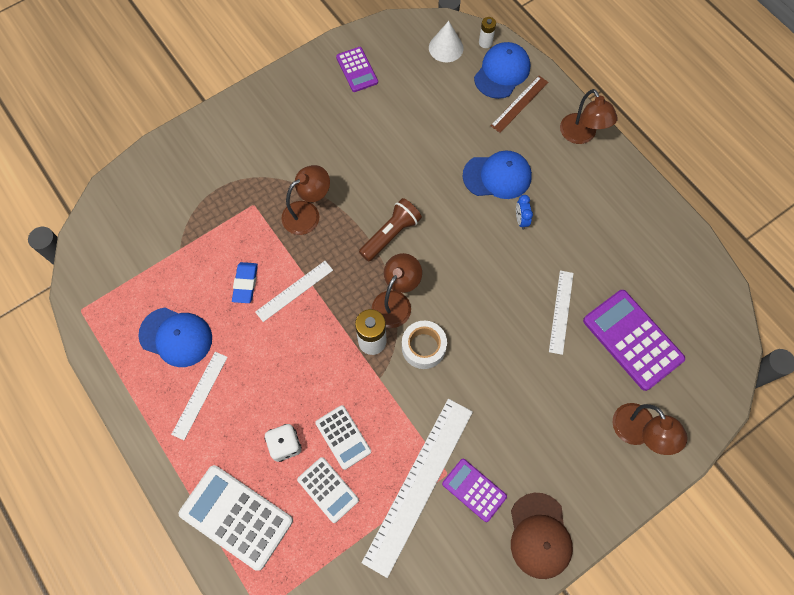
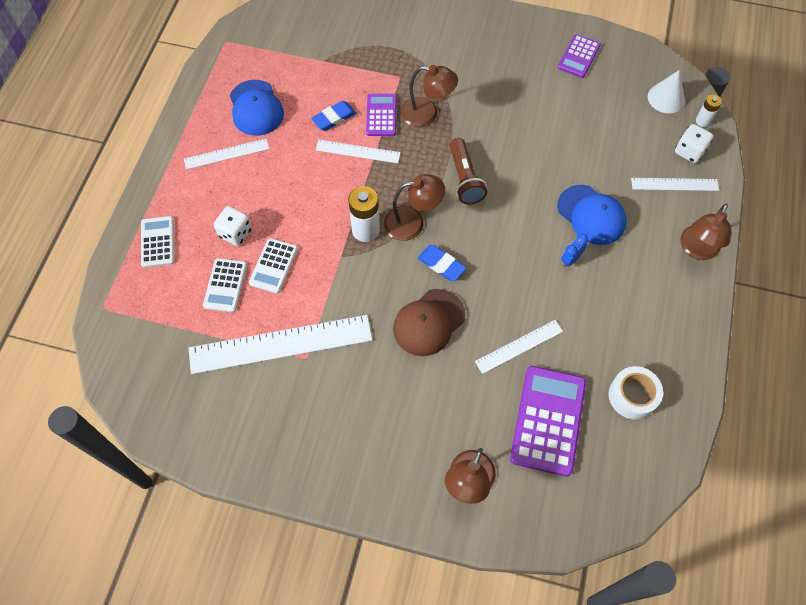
camera: 50 degrees right, 5 degrees down
white calculator [179,465,293,571] -> white calculator [141,216,175,268], size x0.58
brown flashlight [359,198,422,261] -> brown flashlight turned 75 degrees clockwise [450,138,487,204]
white tape [402,321,447,369] -> white tape moved to [609,366,663,420]
purple calculator [442,459,507,522] -> purple calculator moved to [366,94,397,136]
blue cap [474,42,530,99] -> white dice [675,124,713,163]
brown ruler [490,76,548,133] -> white ruler [631,178,719,191]
brown cap [511,493,573,579] -> brown cap moved to [393,289,466,356]
none -> blue eraser [418,245,466,281]

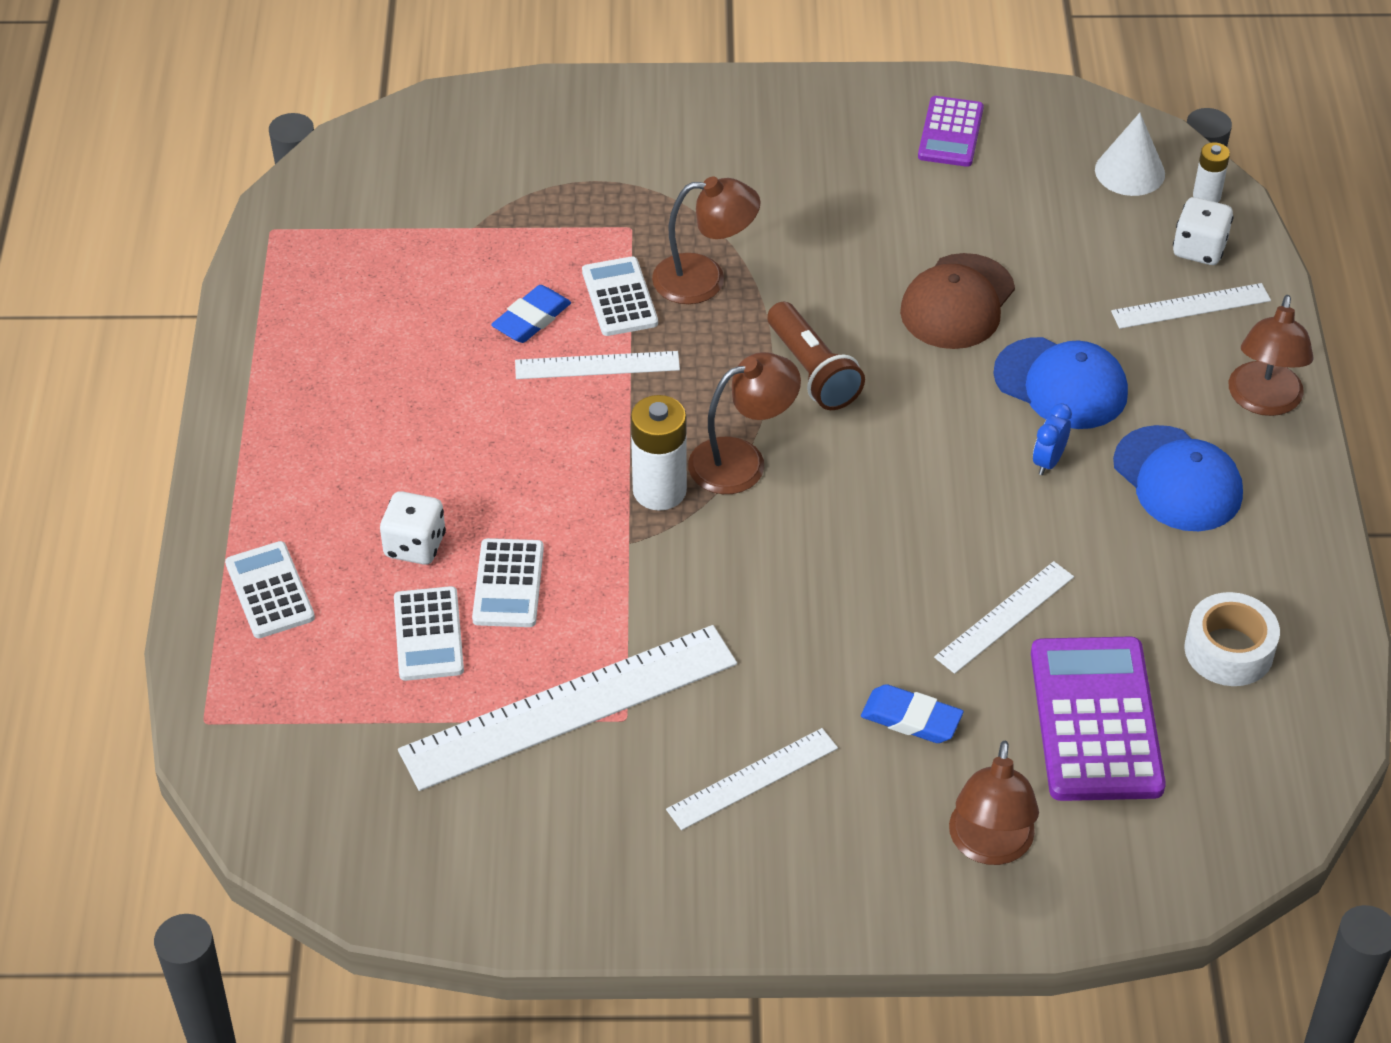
camera: 15 degrees left, 15 degrees down
white ruler [184,139,269,170] -> white ruler moved to [666,728,838,830]
blue cap [230,80,284,136] -> blue cap moved to [1113,425,1243,531]
purple calculator [366,94,397,136] -> white calculator [582,256,658,336]
brown cap [393,289,466,356] -> brown cap moved to [900,253,1015,349]
blue eraser [418,245,466,281] -> blue eraser moved to [861,684,964,743]

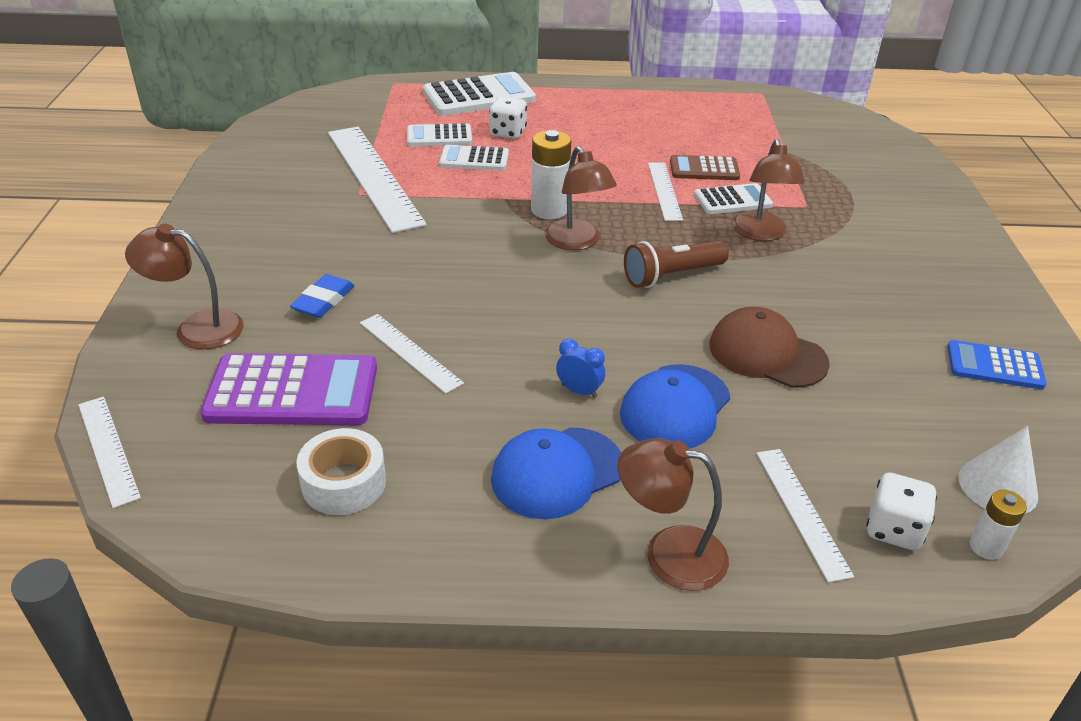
camera: 90 degrees right, 10 degrees down
white calculator [225,541,315,638] -> white calculator [423,72,536,116], size x1.72
blue eraser [491,285,571,343] -> brown calculator [670,155,740,180]
white ruler [666,728,838,830] -> white ruler moved to [78,396,141,508]
purple calculator [918,96,984,167] -> blue calculator [947,340,1047,389]

